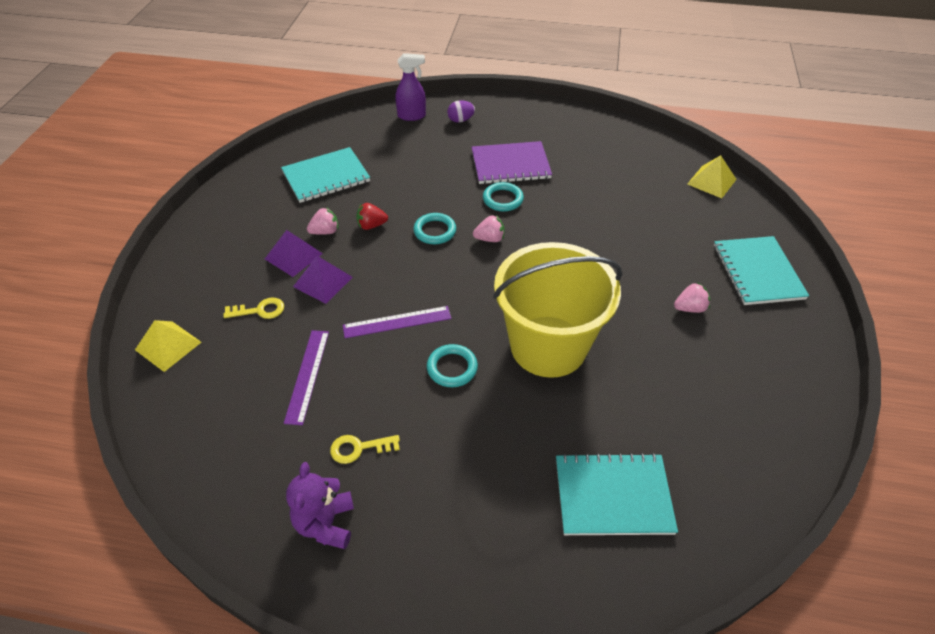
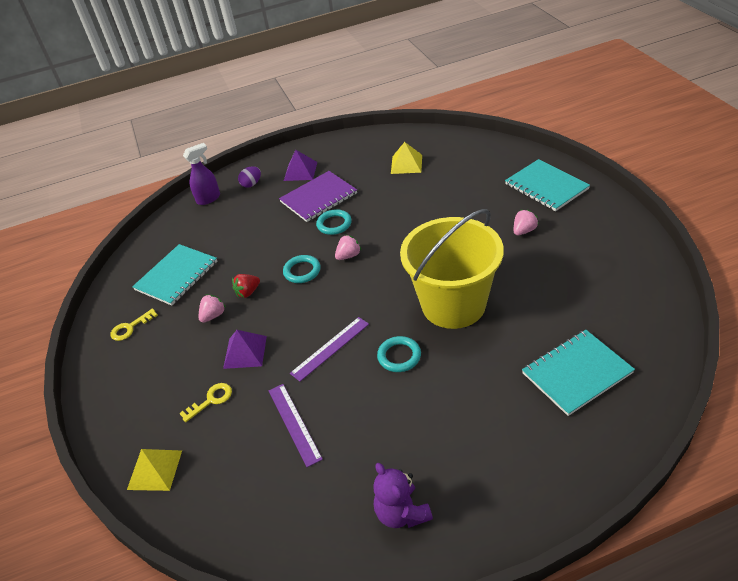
camera: 25 degrees left, 5 degrees down
purple pyramid [265,230,323,277] -> purple pyramid moved to [284,150,317,181]
yellow key [330,435,400,464] -> yellow key moved to [111,308,158,341]
yellow pyramid [687,155,737,198] -> yellow pyramid moved to [391,142,422,174]

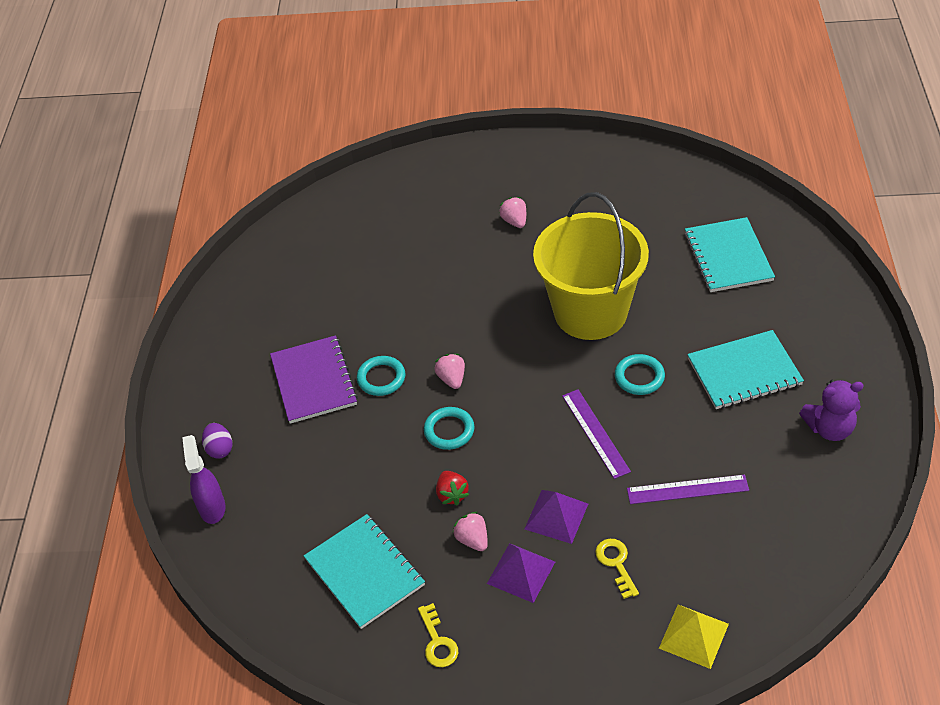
camera: 70 degrees left, 5 degrees up
purple pyramid [284,150,317,181] -> purple pyramid moved to [487,543,555,603]
yellow pyramid [391,142,422,174] -> none
turquoise notebook [505,159,590,211] -> turquoise notebook moved to [687,330,804,409]

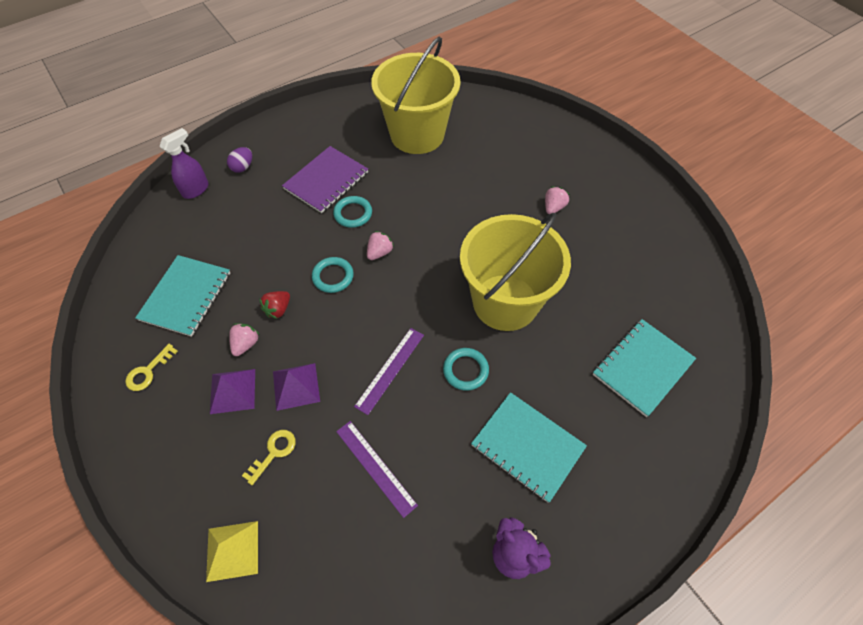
camera: 50 degrees right, 10 degrees up
none -> yellow bucket [371,37,460,154]

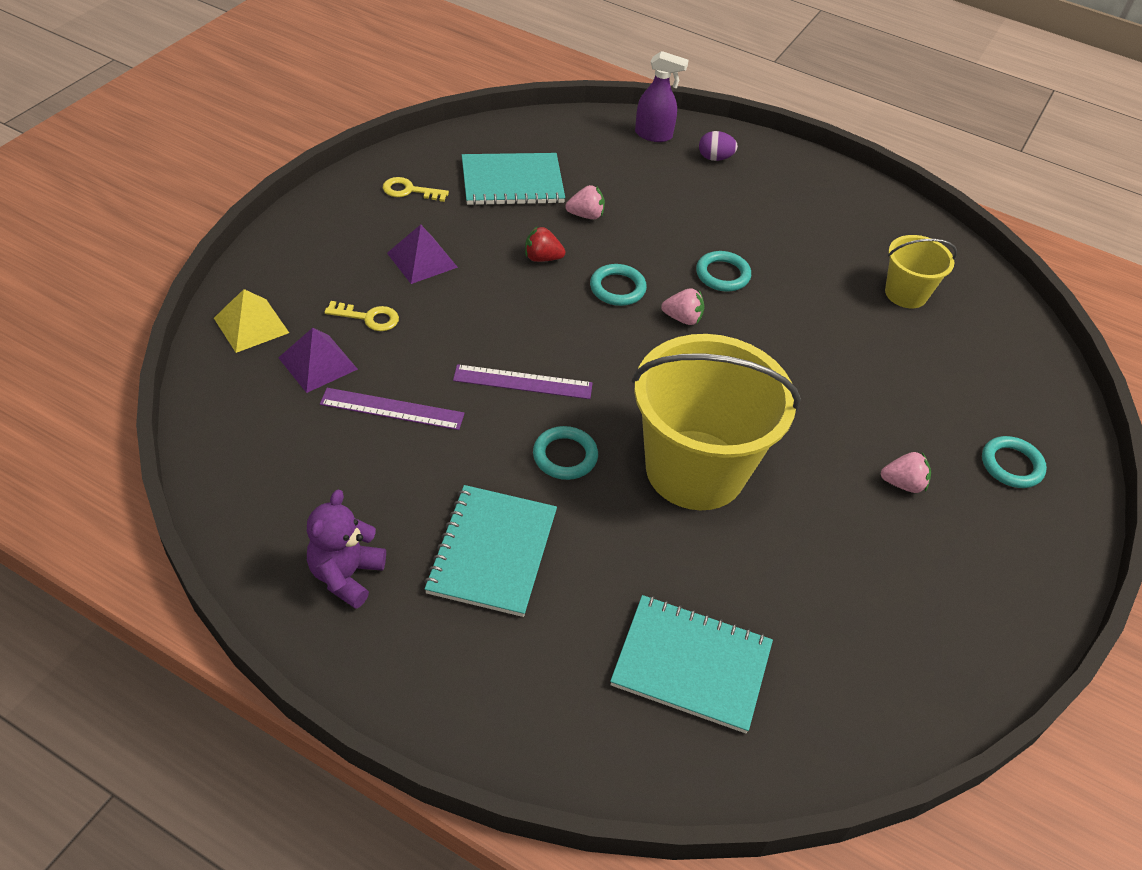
camera: 60 degrees right, 10 degrees down
pink strawberry [229,323,260,356] -> pink strawberry moved to [565,185,605,219]
purple pyramid [273,363,320,411] -> purple pyramid moved to [278,328,358,393]
purple notebook [282,146,368,213] -> none
purple ruler [336,421,418,518] -> purple ruler turned 75 degrees clockwise [320,388,465,430]
yellow bucket [371,37,460,154] -> yellow bucket [885,235,957,308], size x0.50
none -> turquoise ring [982,436,1047,488]

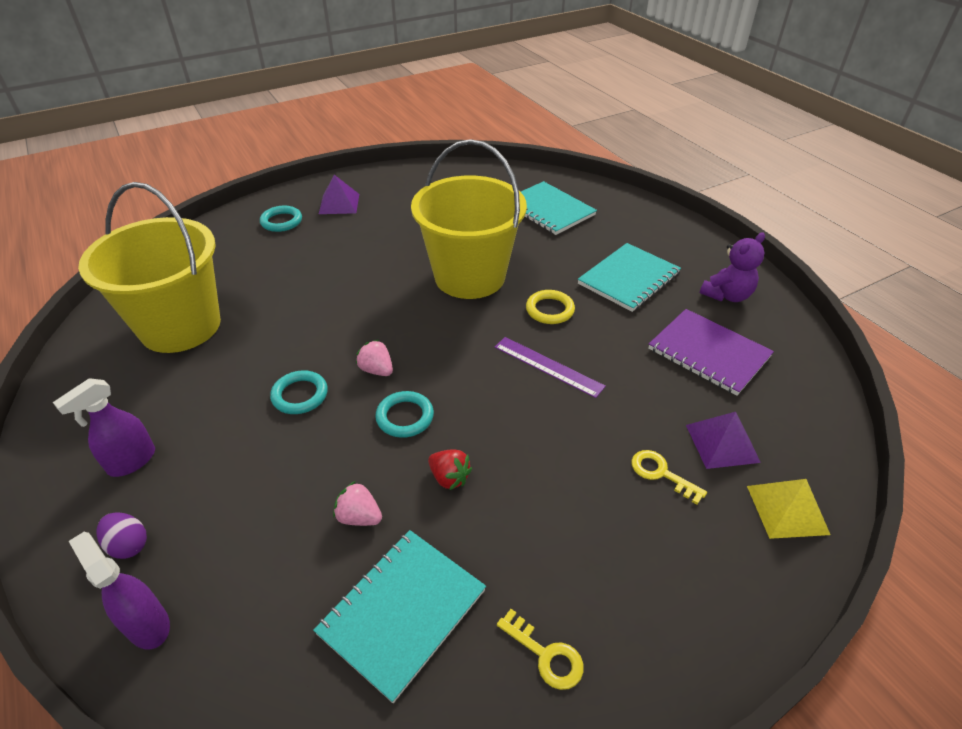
camera: 145 degrees left, 5 degrees down
purple ruler [320,388,465,430] -> none
purple pyramid [387,225,458,284] -> purple pyramid moved to [319,175,359,214]
turquoise notebook [462,153,565,206] -> turquoise notebook turned 75 degrees counterclockwise [313,530,486,703]
turquoise ring [533,426,598,480] -> yellow ring [526,290,575,324]
pink strawberry [881,452,931,493] -> none
yellow bucket [885,235,957,308] -> yellow bucket [78,182,221,353], size x2.01
none -> purple spray bottle [53,378,155,477]
none -> purple notebook [648,309,774,396]

